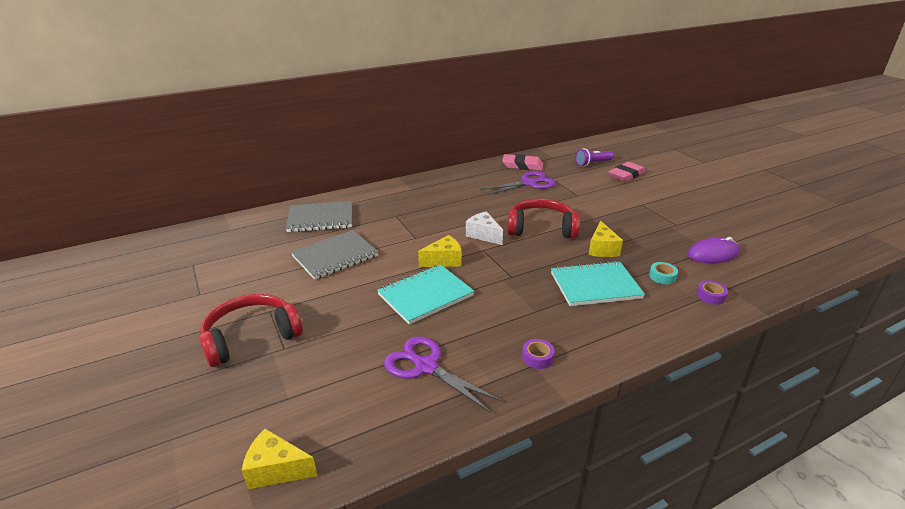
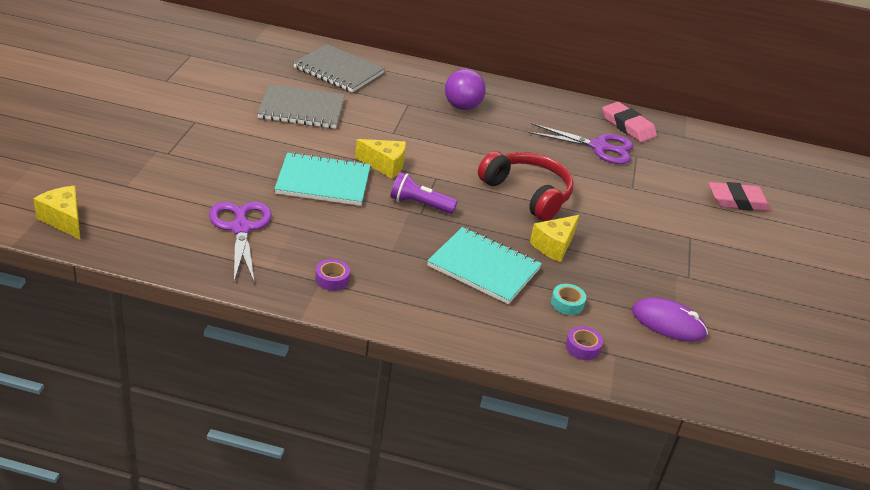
camera: 35 degrees right, 5 degrees up
red headphones [199,294,303,367] -> none
white cheese [466,211,503,245] -> none
purple flashlight [575,148,614,167] -> purple flashlight moved to [390,172,458,214]
none -> purple ball [445,69,486,110]

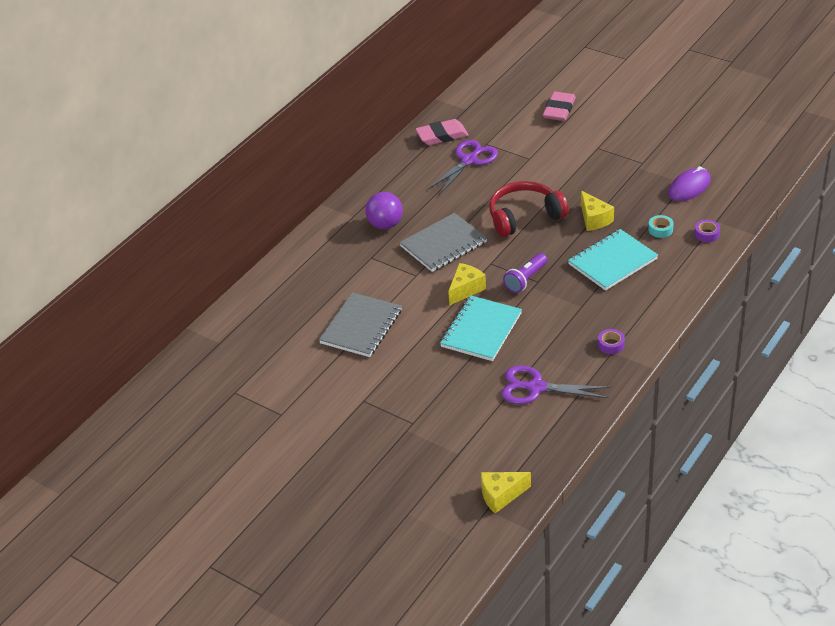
camera: 60 degrees left, 5 degrees up
grey notebook [293,44,385,92] -> grey notebook moved to [399,213,487,272]

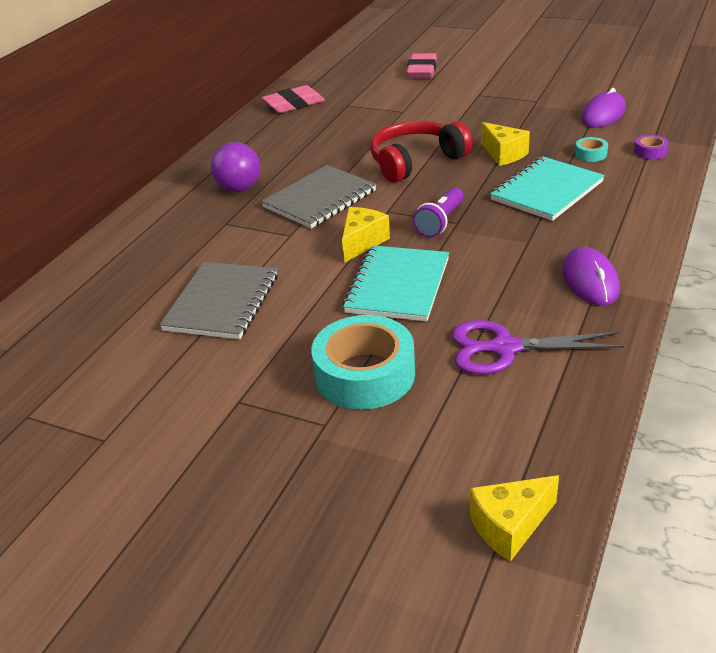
camera: 10 degrees left, 5 degrees down
purple scissors [427,140,498,194] -> none
purple tape [598,329,625,354] -> purple mouse [563,247,620,306]
none -> turquoise tape [311,315,415,410]

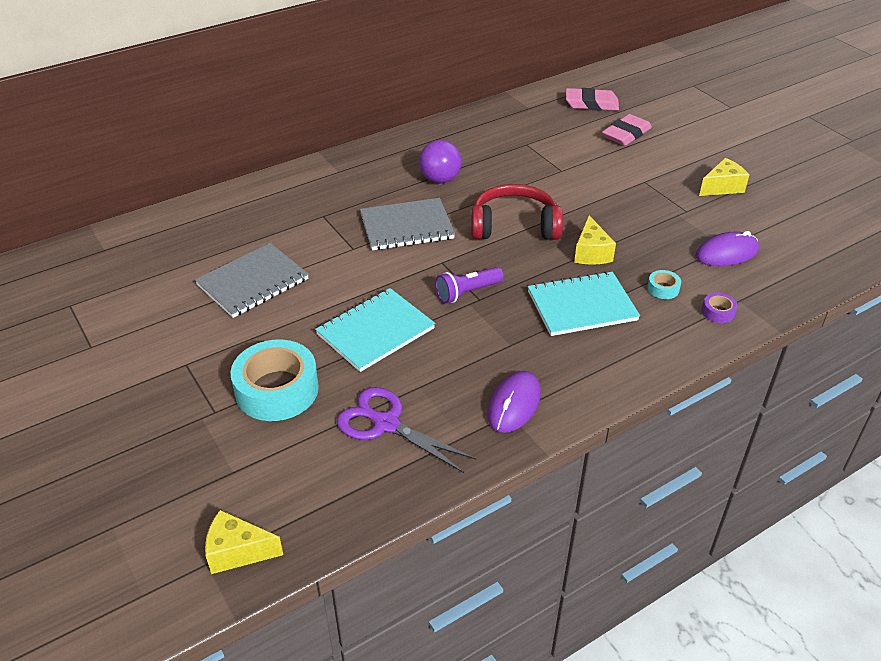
camera: 30 degrees right, 5 degrees up
purple ball [211,142,261,192] -> purple ball moved to [419,140,462,183]
pink eraser [262,85,325,113] -> pink eraser moved to [566,88,619,111]
yellow cheese [342,207,390,263] -> yellow cheese moved to [699,158,749,196]

